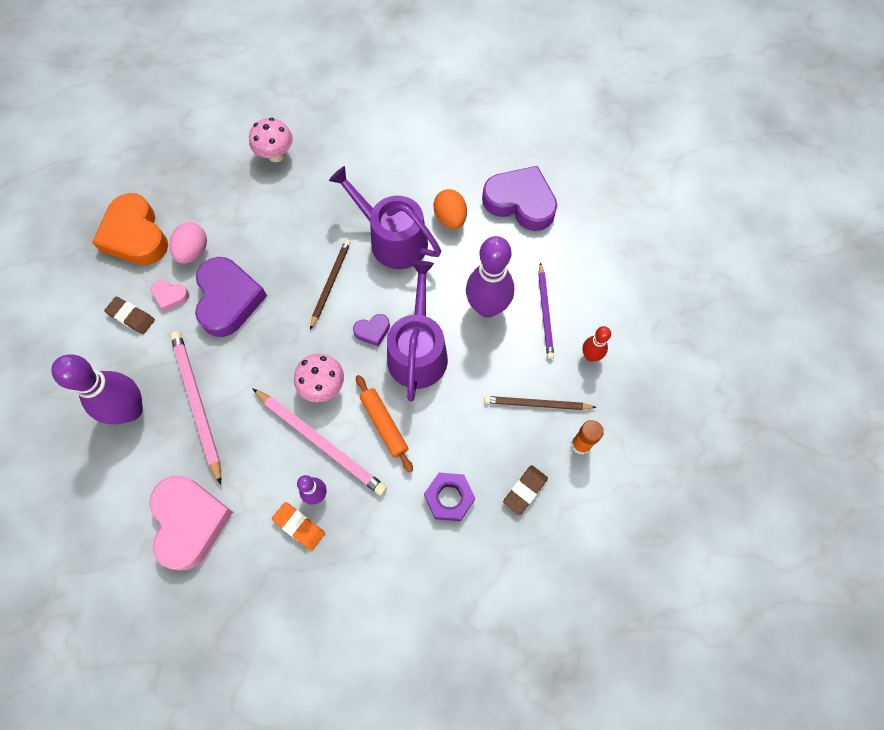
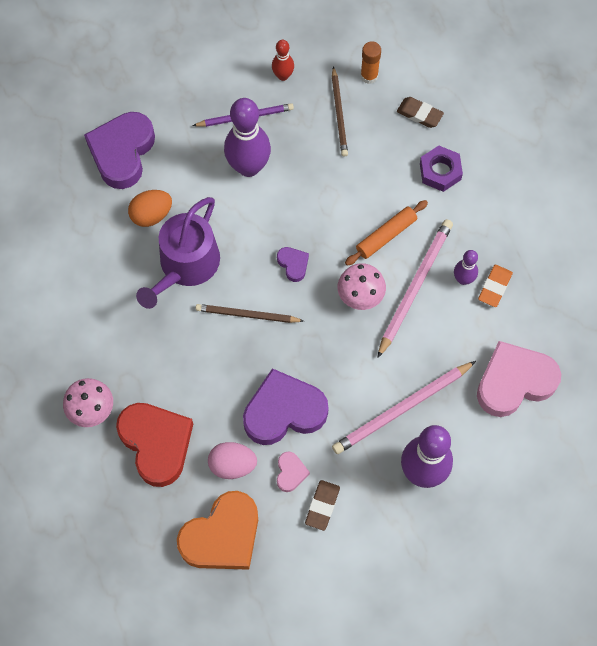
camera: 100 degrees left, 0 degrees up
purple watering can [387,261,448,401] -> none
none -> red heart [116,403,193,487]

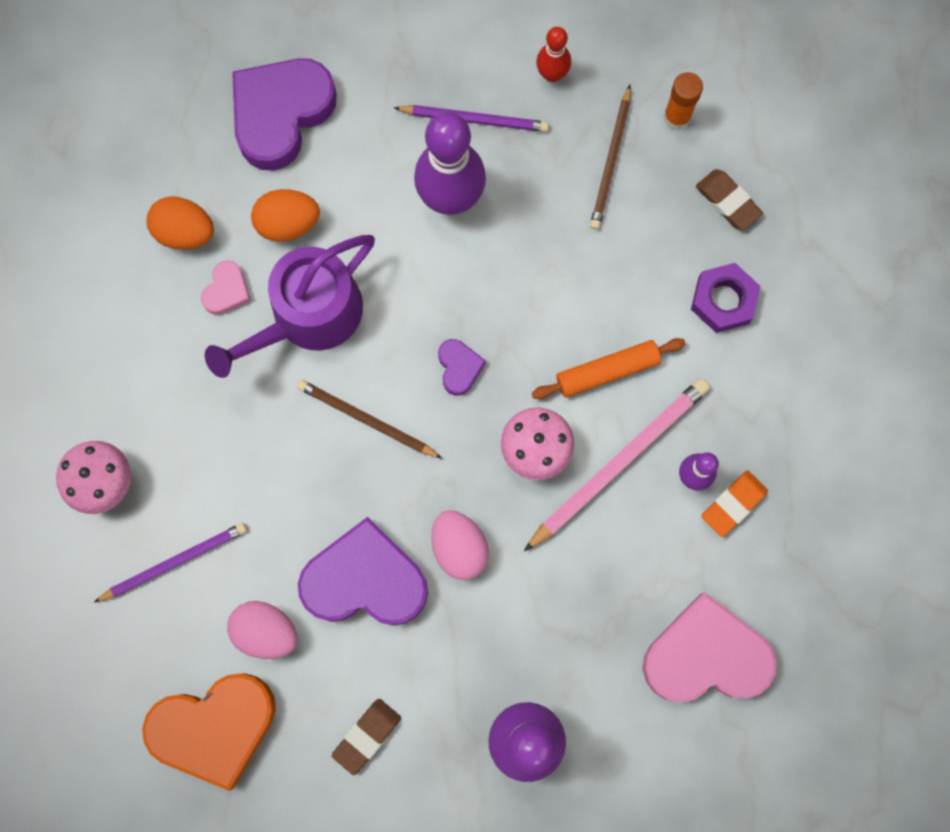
camera: 20 degrees right, 10 degrees up
red heart [116,403,193,487] -> purple pencil [94,523,247,602]
pink heart [277,452,310,492] -> pink heart moved to [201,260,251,315]
pink pencil [332,361,476,454] -> none
none -> orange egg [147,196,214,250]
none -> pink egg [431,510,489,580]

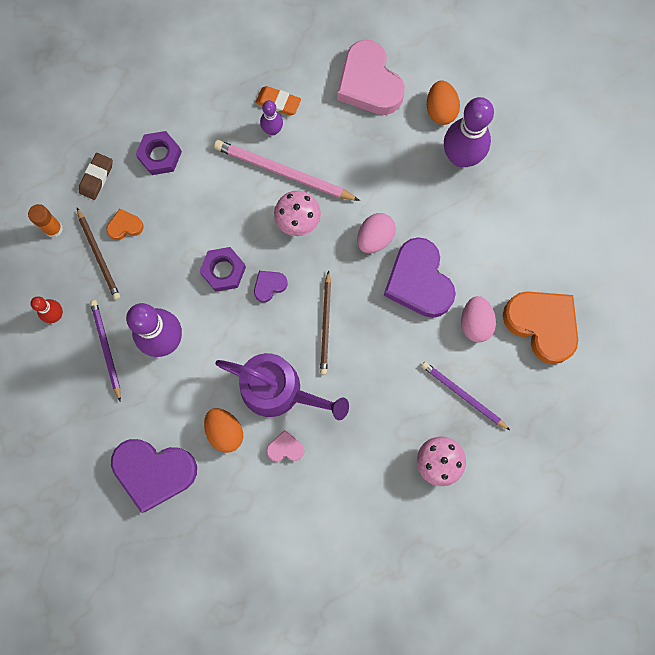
camera: 115 degrees left, 0 degrees up
orange egg [147,196,214,250] -> orange egg moved to [427,80,460,125]
brown eraser [332,699,401,775] -> none
orange rolling pin [532,338,686,399] -> none
brown pencil [590,85,631,230] -> brown pencil turned 75 degrees clockwise [77,208,120,300]
none -> orange heart [106,209,144,240]
none -> purple nut [200,247,246,292]

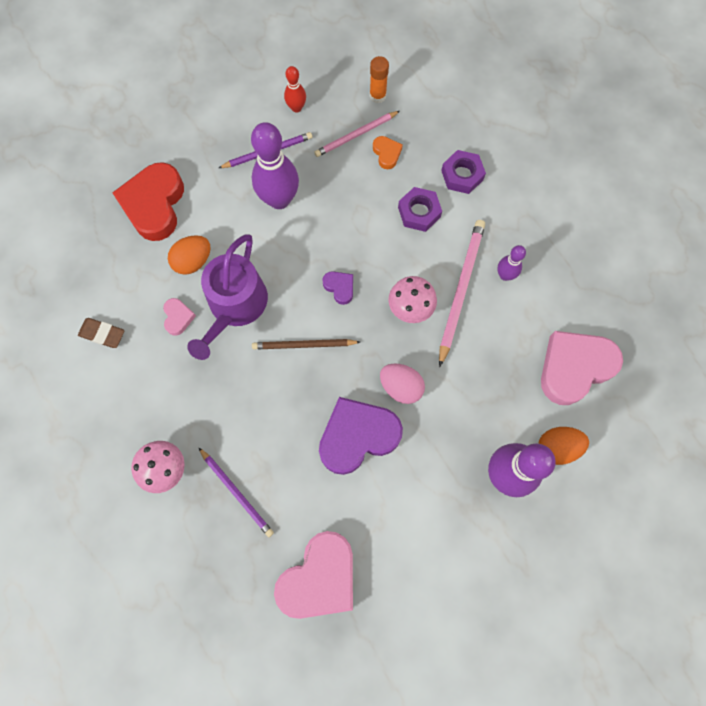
camera: 85 degrees right, 5 degrees down
brown pencil [77,208,120,300] -> pink pencil [314,111,400,157]
brown eraser [79,153,113,200] -> brown eraser moved to [78,318,125,348]
purple heart [111,439,197,513] -> red heart [112,162,184,241]
purple nut [200,247,246,292] -> purple nut moved to [398,187,442,232]
orange eraser [256,86,301,115] -> none
purple pencil [421,362,510,430] -> purple pencil turned 105 degrees clockwise [198,447,274,537]
pink egg [461,296,496,342] -> none
orange heart [503,291,578,364] -> pink heart [274,531,353,619]

